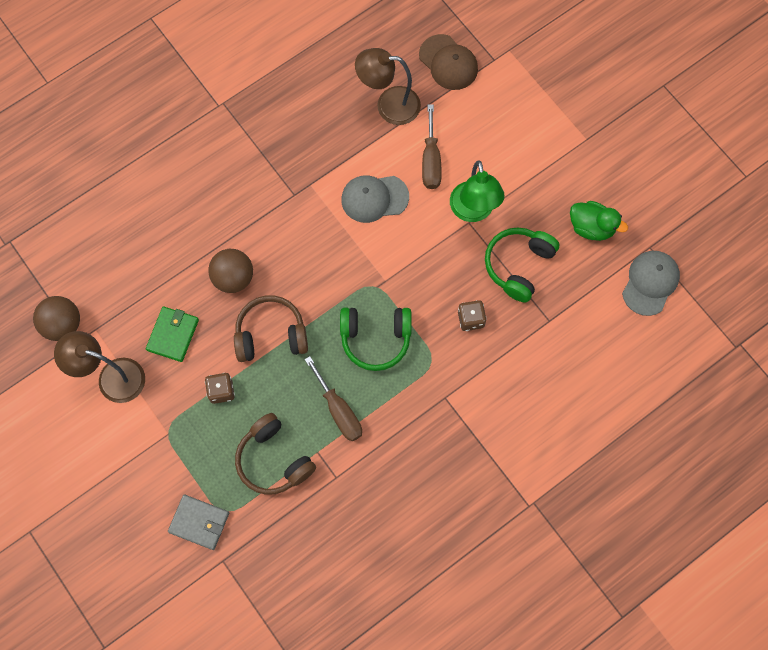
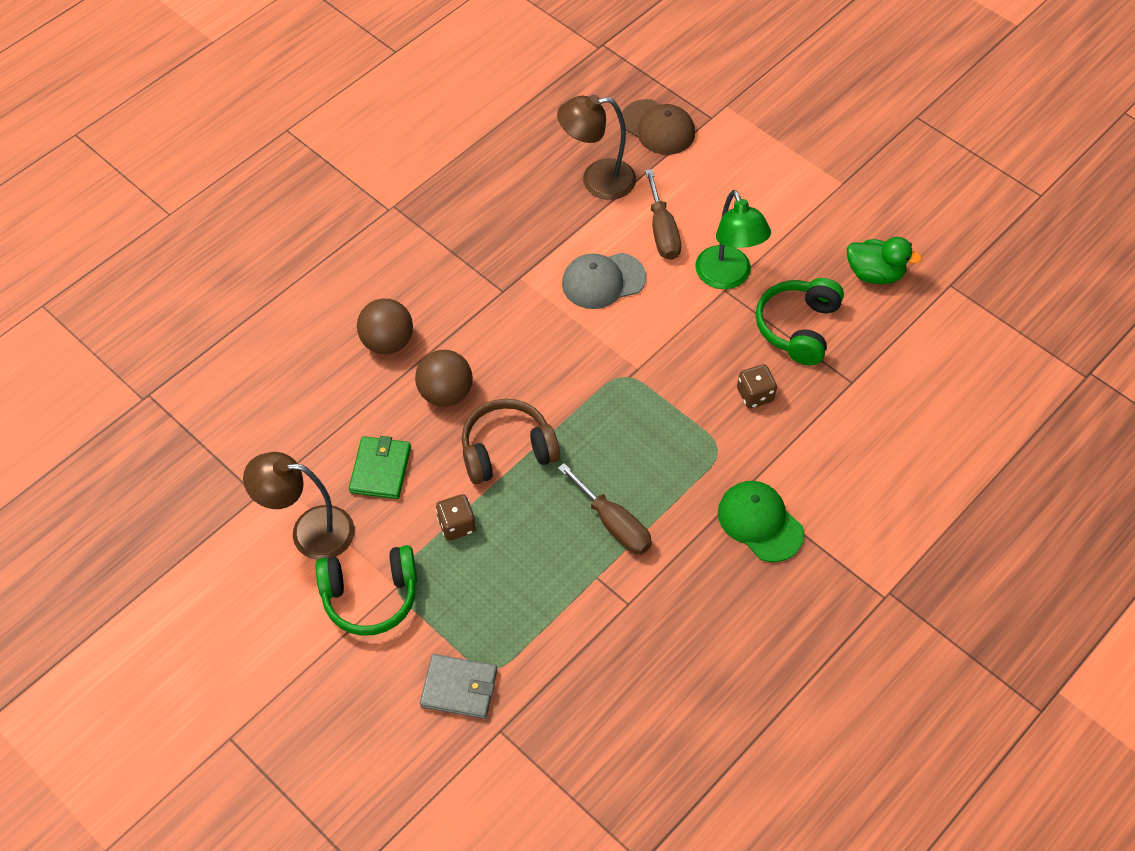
camera: 10 degrees left, 15 degrees down
brown ball [33,296,80,341] -> brown ball moved to [357,299,413,354]
brown headphones [235,413,316,495] -> none
green headphones [340,308,412,371] -> green headphones moved to [315,545,417,636]
grey cap [622,251,680,316] -> none
none -> green cap [718,481,804,562]

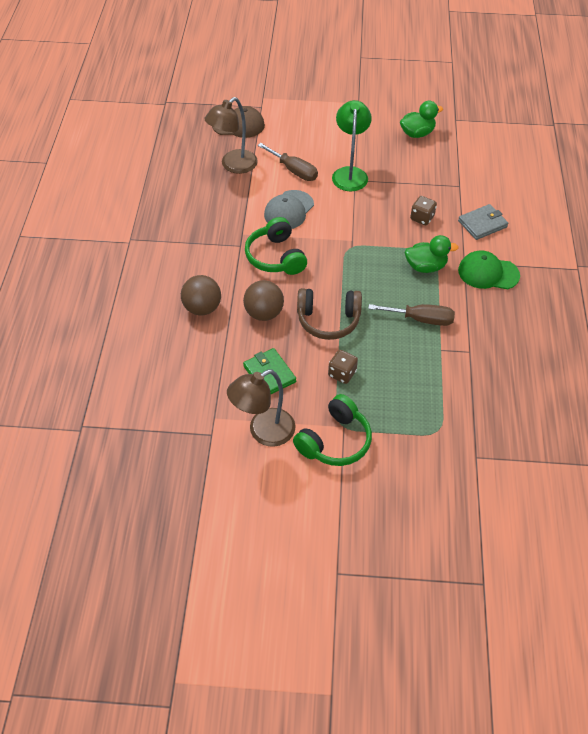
camera: 40 degrees left, 5 degrees down
grey wallet [420,654,497,719] -> grey wallet moved to [458,204,508,240]
brown headphones [462,399,560,484] -> brown headphones turned 120 degrees counterclockwise [297,288,362,340]
green lamp [695,190,771,289] -> green lamp turned 120 degrees counterclockwise [332,100,372,191]
green headphones [756,278,844,365] -> green headphones moved to [245,217,307,275]
none -> green duck [405,235,459,273]

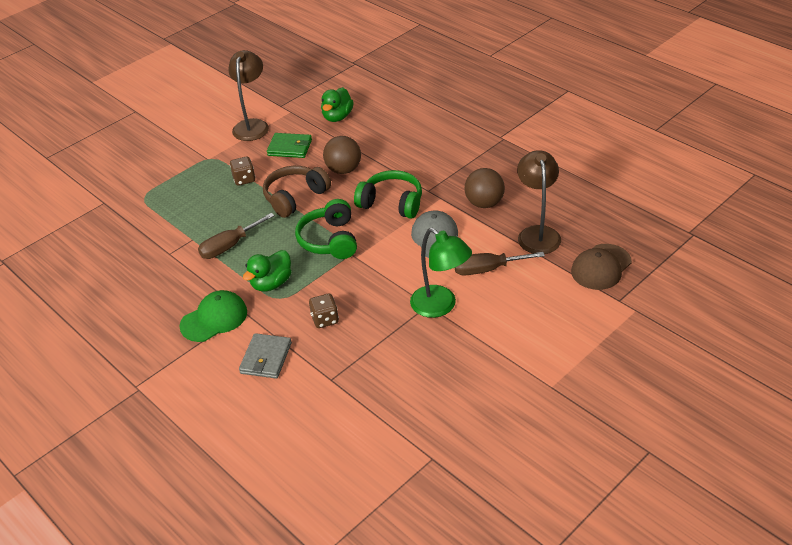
camera: 135 degrees right, 10 degrees down
brown ball [181,275,221,316] -> brown ball moved to [465,168,505,208]
green headphones [293,394,372,466] -> green headphones moved to [295,199,357,259]
green duck [400,101,443,138] -> green duck moved to [321,87,354,122]

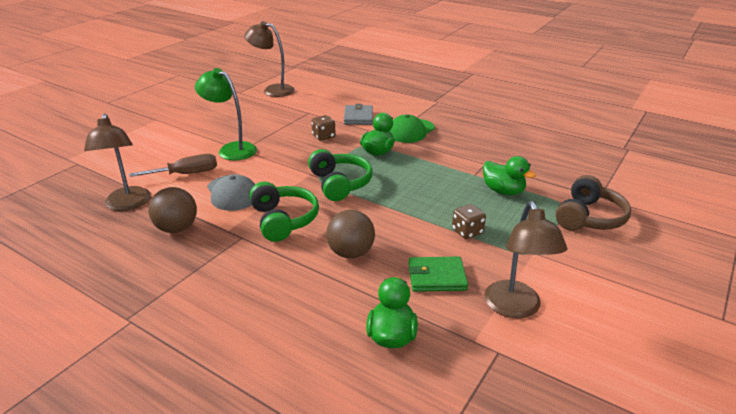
camera: 165 degrees right, 10 degrees down
brown screwdriver [198,213,275,259] -> none
brown headphones [263,166,331,218] -> brown headphones moved to [556,175,631,231]
green headphones [354,170,422,219] -> green headphones turned 120 degrees counterclockwise [249,182,319,242]
brown cap [571,244,632,290] -> none
none -> brown lamp [244,21,295,97]
none -> green duck [483,156,536,195]

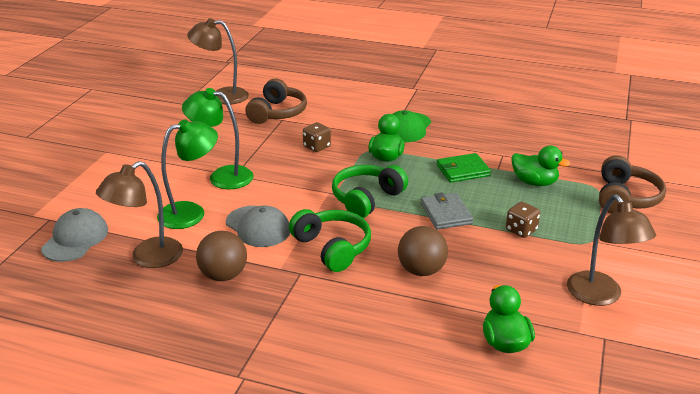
camera: 15 degrees left, 0 degrees up
brown lamp [84,113,151,211] -> brown lamp turned 75 degrees clockwise [96,161,183,268]
brown screwdriver [130,154,217,177] -> green lamp [157,119,218,229]
green headphones [308,149,372,201] -> green headphones turned 105 degrees counterclockwise [332,165,408,218]
grey wallet [344,104,373,125] -> grey wallet moved to [421,192,473,230]
green wallet [409,256,468,292] -> green wallet moved to [437,153,491,183]
none -> grey cap [41,208,108,262]
none -> brown headphones [245,79,307,124]

